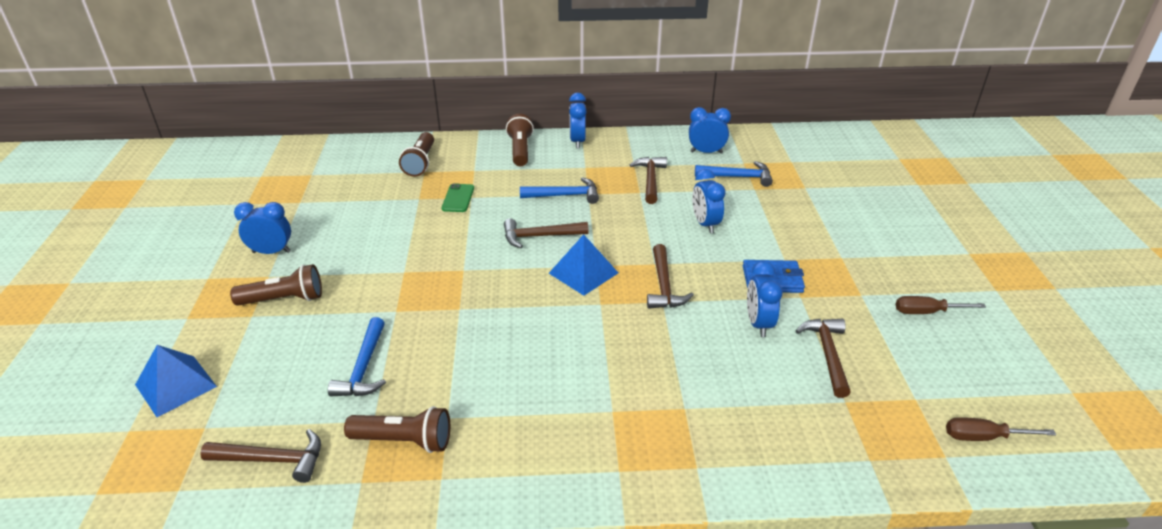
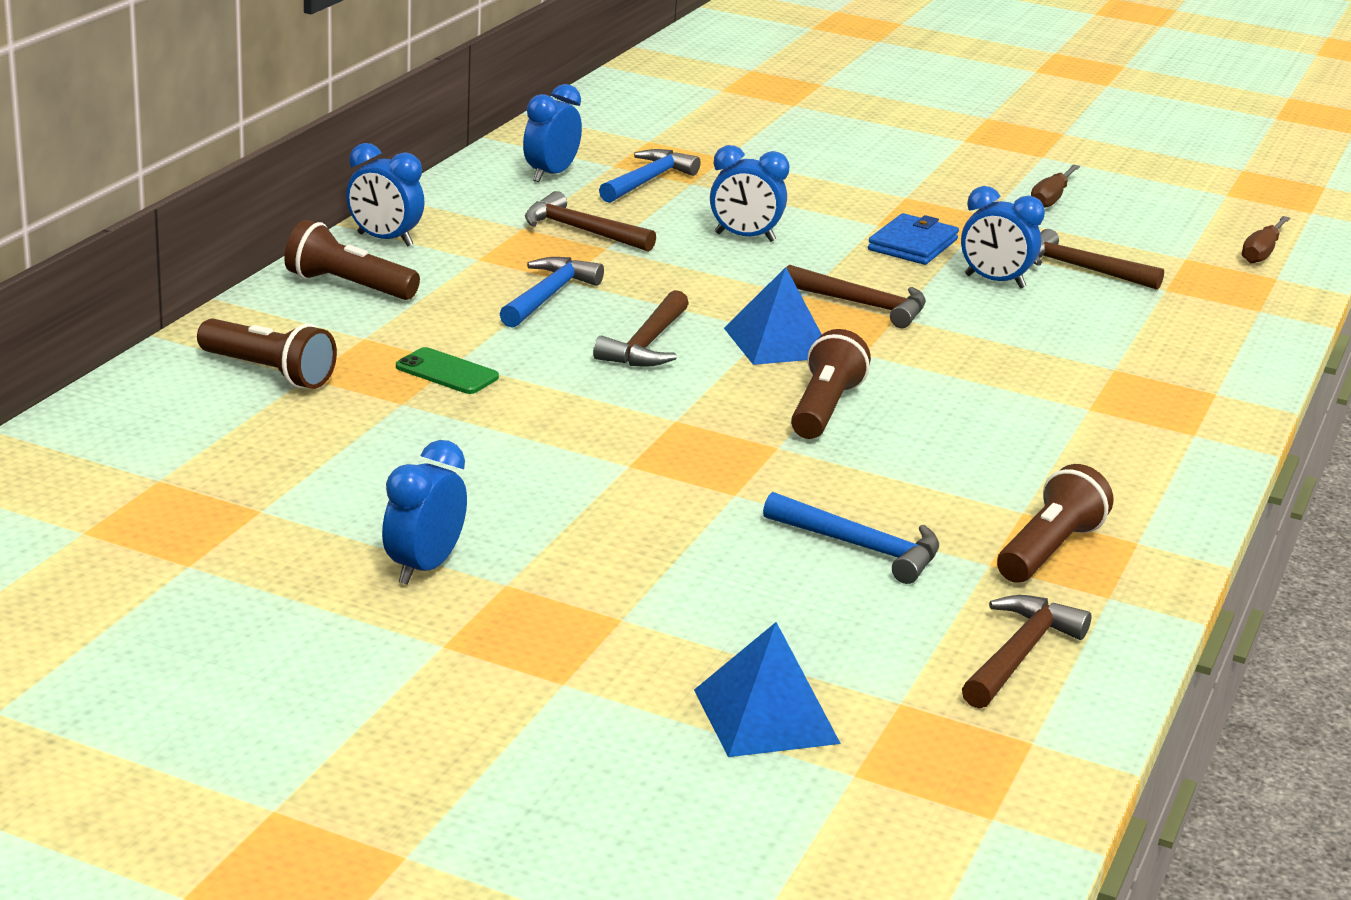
camera: 65 degrees left, 10 degrees down
brown flashlight [230,264,322,306] -> brown flashlight moved to [791,329,871,439]

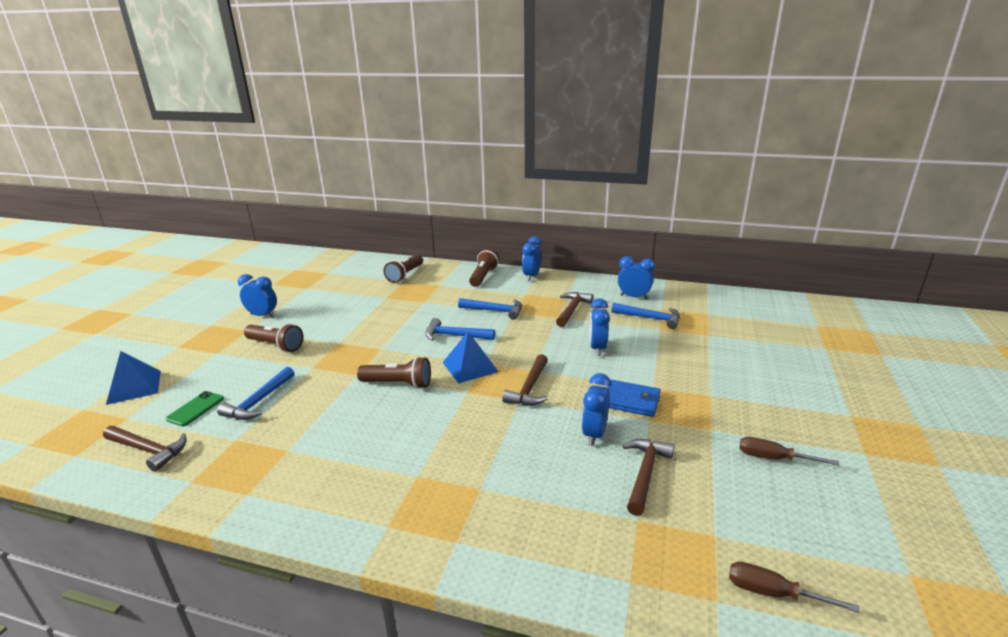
camera: 85 degrees right, 0 degrees up
green phone [396,347,499,394] -> green phone moved to [166,391,224,426]
brown hammer [593,290,689,367] -> blue hammer [425,318,495,341]
brown flashlight [997,464,1113,583] -> brown flashlight moved to [244,323,303,352]

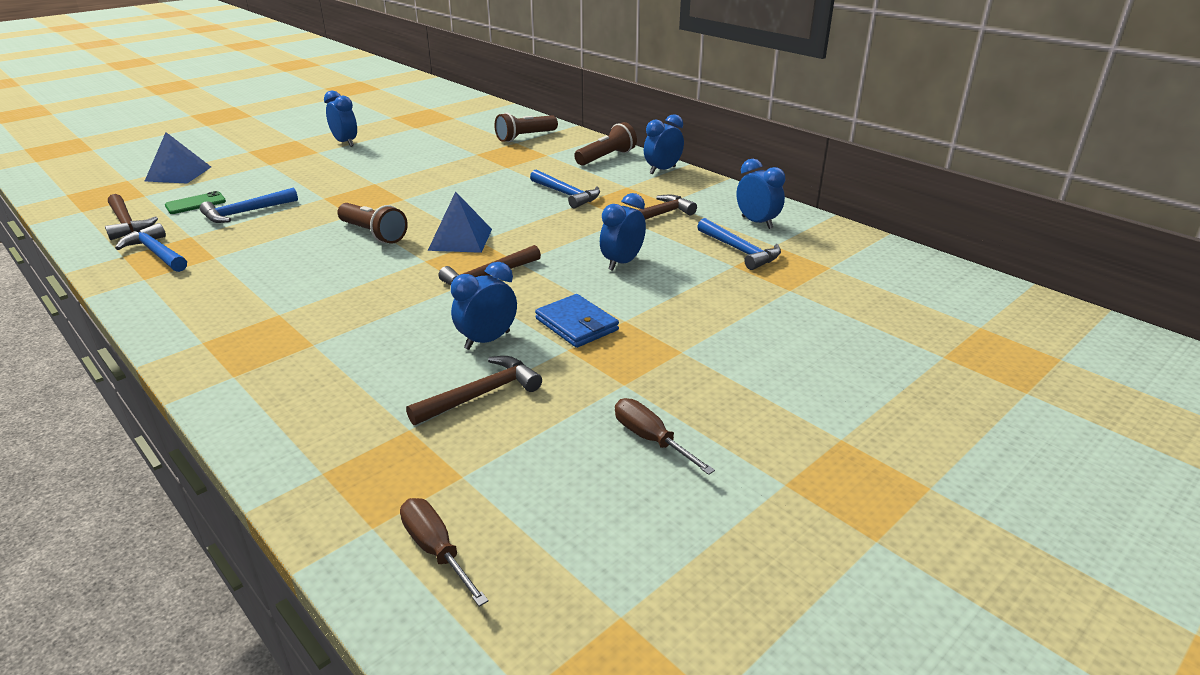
camera: 30 degrees right, 5 degrees up
brown flashlight [244,323,303,352] -> none
blue hammer [425,318,495,341] -> blue hammer moved to [115,223,187,272]

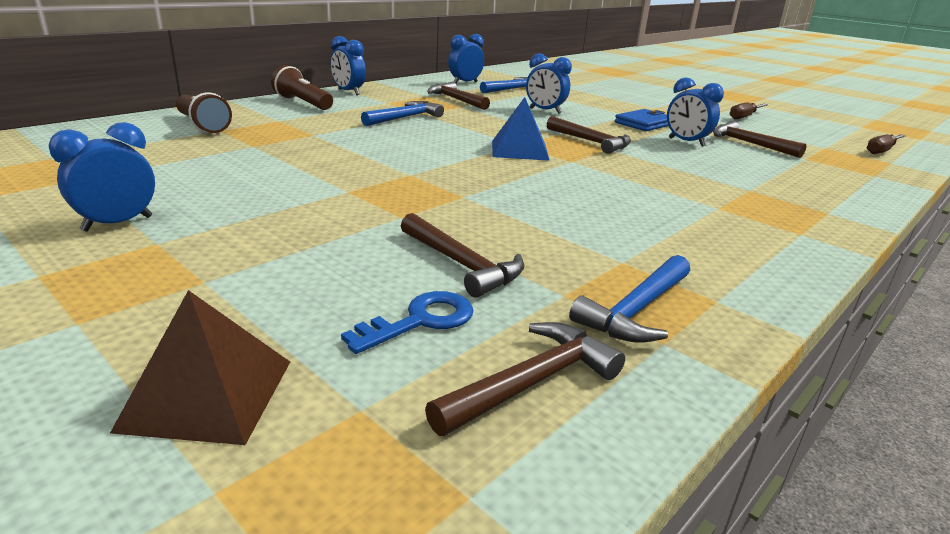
camera: 95 degrees left, 5 degrees down
blue pyramid [145,132,211,183] -> brown pyramid [110,290,290,445]
green phone [165,191,226,214] -> blue key [341,291,473,354]
blue hammer [200,188,298,223] -> brown hammer [401,213,524,298]
brown flashlight [337,203,408,244] -> none

